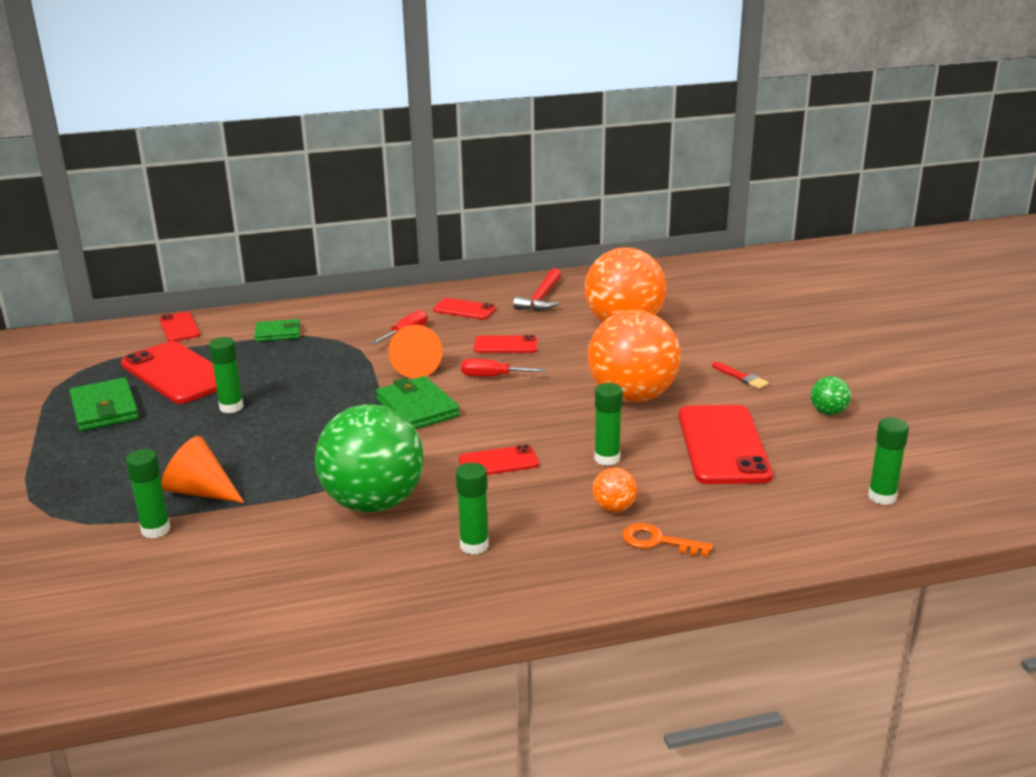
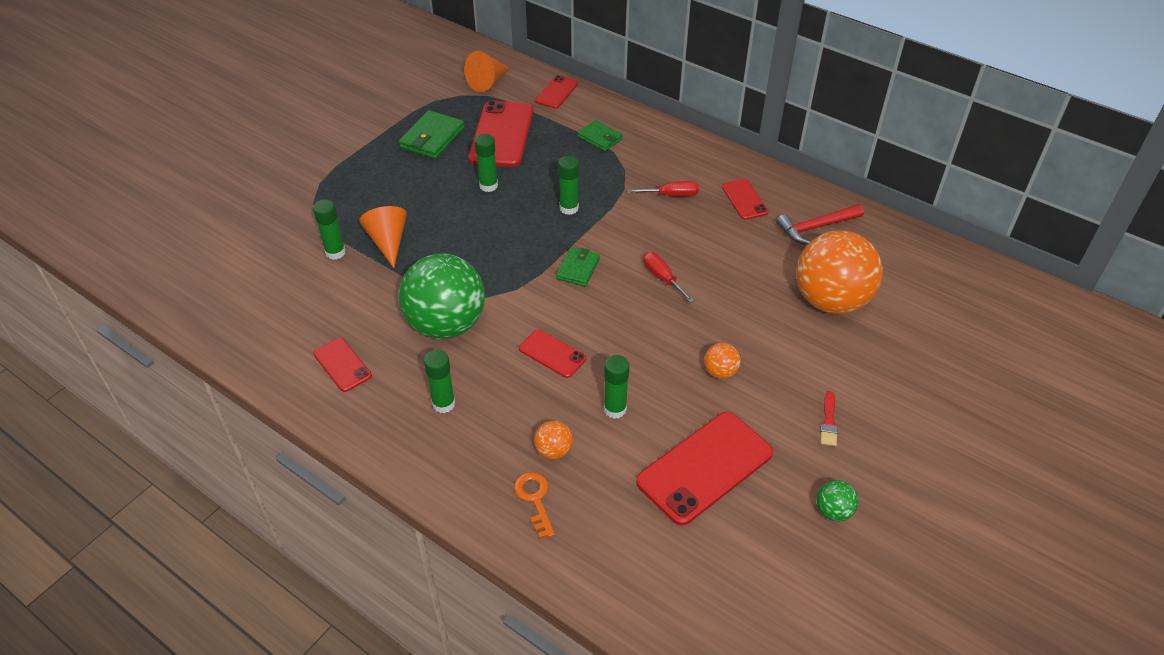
camera: 50 degrees right, 20 degrees up
green wallet [376,376,460,429] -> green wallet [556,247,600,286], size x0.65
orange cone [389,325,442,378] -> orange cone moved to [464,51,510,92]
red phone [474,335,537,353] -> red phone moved to [313,338,372,392]
orange ball [588,310,681,402] -> orange ball [704,343,741,379], size x0.41
green glue stick [868,417,909,505] -> green glue stick moved to [558,156,579,215]

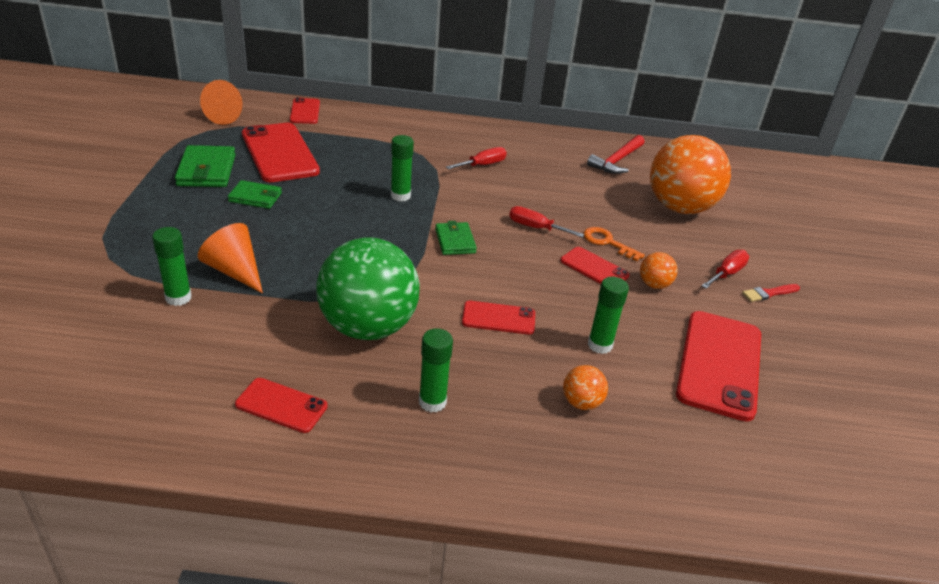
camera: 35 degrees left, 10 degrees down
green glue stick [475,134,498,192] -> none
orange key [514,472,555,539] -> orange key moved to [583,227,645,261]
green wallet [577,120,623,151] -> green wallet moved to [228,180,282,209]
red phone [722,179,769,220] -> red phone moved to [560,247,630,284]
green ball [817,480,859,522] -> none
red brush [820,391,838,446] -> red brush turned 90 degrees clockwise [742,284,800,302]
none -> red screwdriver [701,250,749,289]

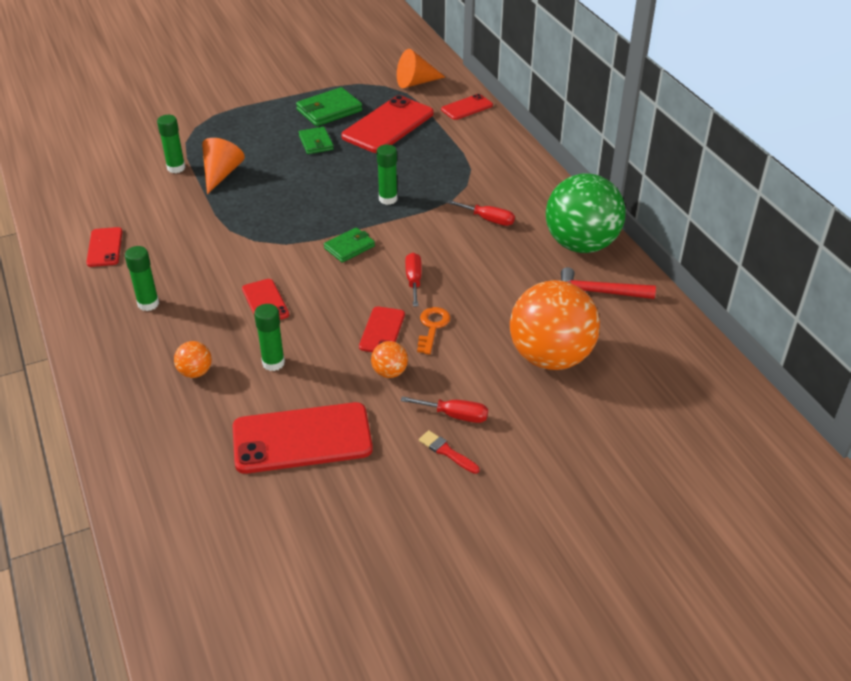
camera: 65 degrees right, 5 degrees up
green ball [316,237,420,340] -> green ball moved to [546,173,625,253]

